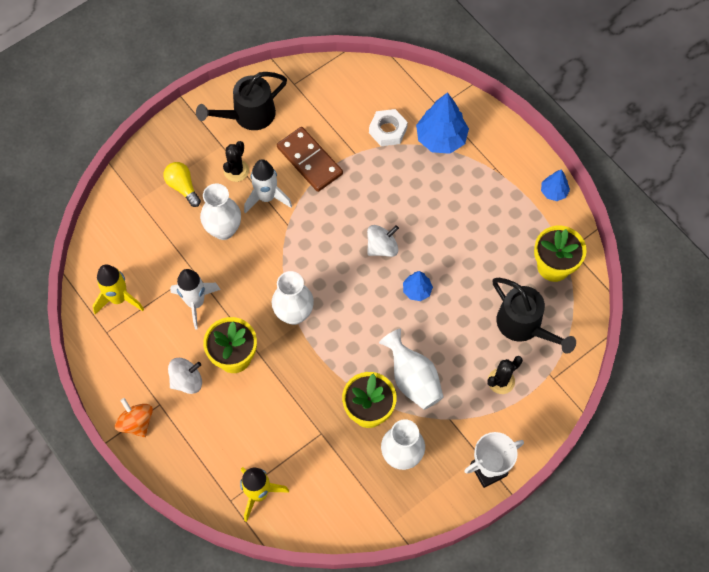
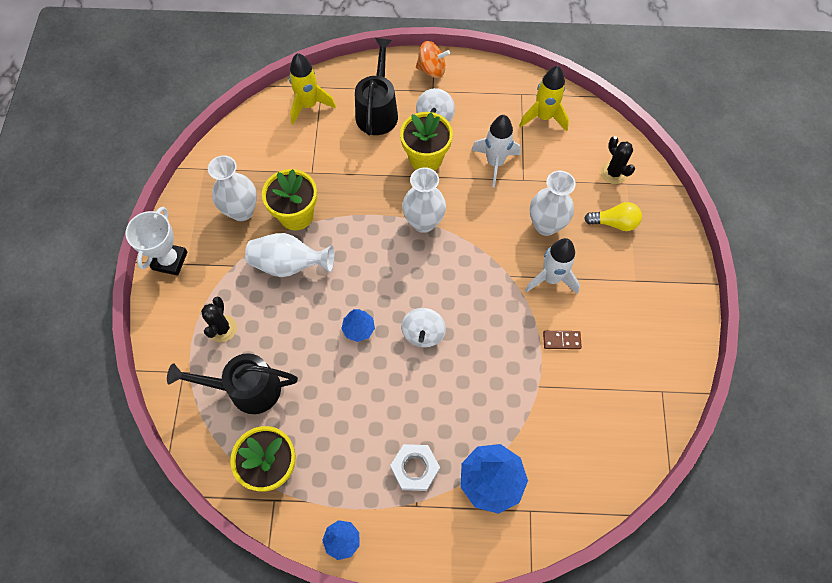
camera: 130 degrees right, 0 degrees up
black watering can [196,72,287,130] -> black watering can moved to [355,38,398,135]
black cactus [223,141,249,182] -> black cactus moved to [601,136,635,184]
brown domino [277,127,343,192] -> brown domino [543,331,582,349], size x0.47
white nut [369,109,408,146] -> white nut moved to [390,444,440,491]

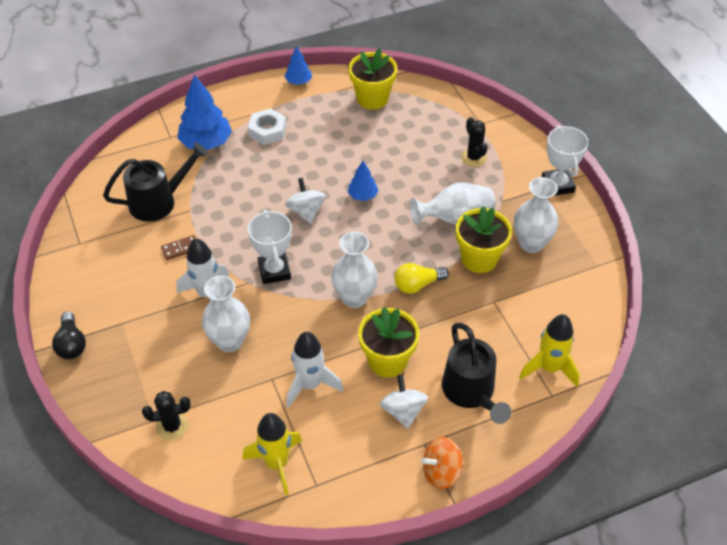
camera: 155 degrees right, 15 degrees down
black watering can [167,353,298,414] -> black watering can moved to [103,142,209,222]
yellow light bulb [584,202,642,231] -> yellow light bulb moved to [394,263,449,294]
black cactus [601,136,635,184] -> black cactus turned 45 degrees counterclockwise [142,391,191,441]
none -> black light bulb [52,312,86,359]
none -> white trophy [248,210,292,284]

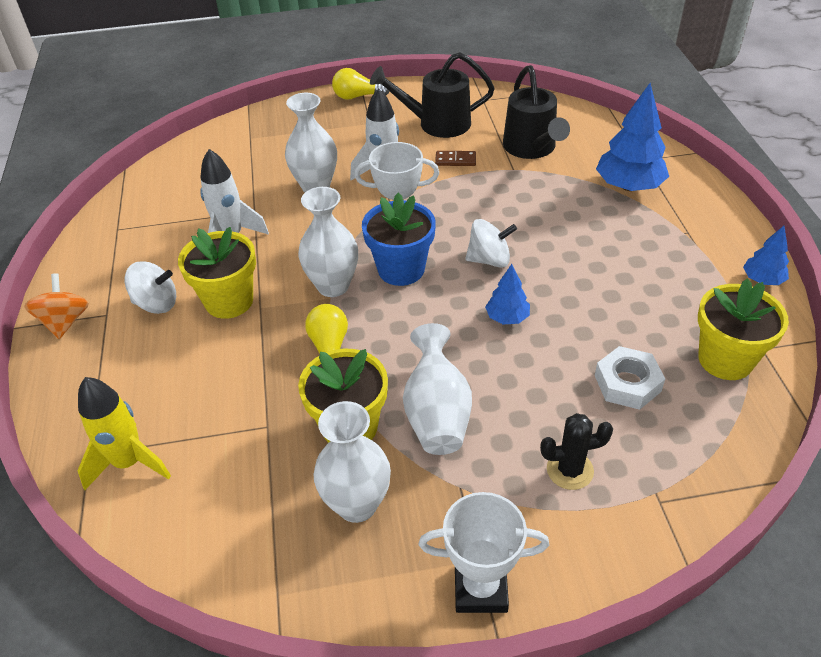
camera: 105 degrees right, 5 degrees down
black light bulb [52,312,86,359] -> yellow light bulb [332,68,390,100]
black cactus [142,391,191,441] -> none
brown domino [161,235,196,260] -> brown domino turned 75 degrees counterclockwise [435,151,476,166]
yellow rocket [242,413,302,495] -> none
white nut [248,108,286,145] -> white nut moved to [595,346,665,410]
black watering can [442,323,511,424] -> black watering can moved to [370,52,495,138]
none -> blue flower pot [362,193,436,286]

